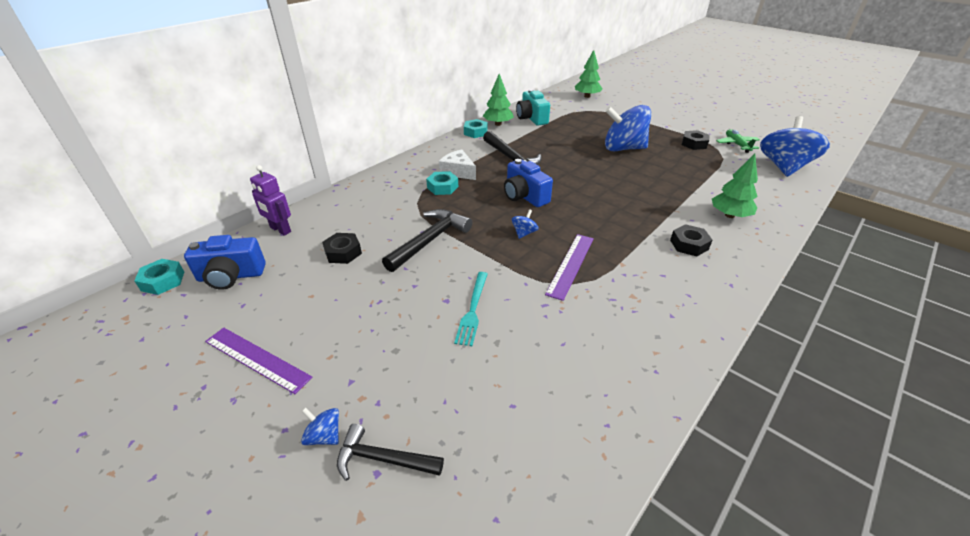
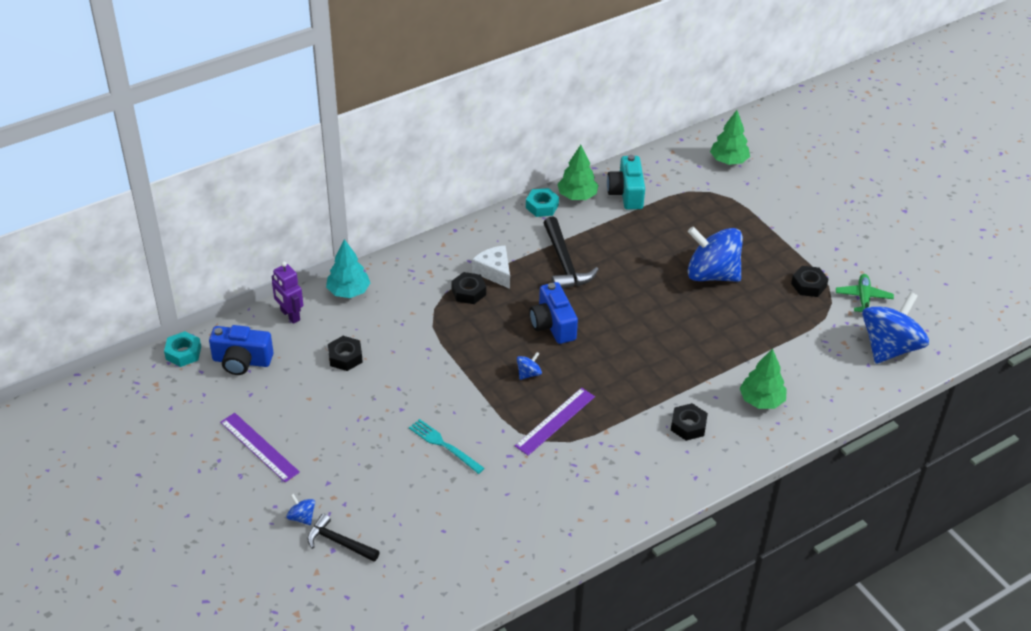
camera: 15 degrees right, 5 degrees up
black hammer [382,209,472,272] -> none
turquoise nut [426,171,458,195] -> black nut [451,272,486,304]
turquoise fork [454,272,488,346] -> turquoise fork turned 105 degrees clockwise [409,419,485,474]
none -> turquoise tree [326,239,370,298]

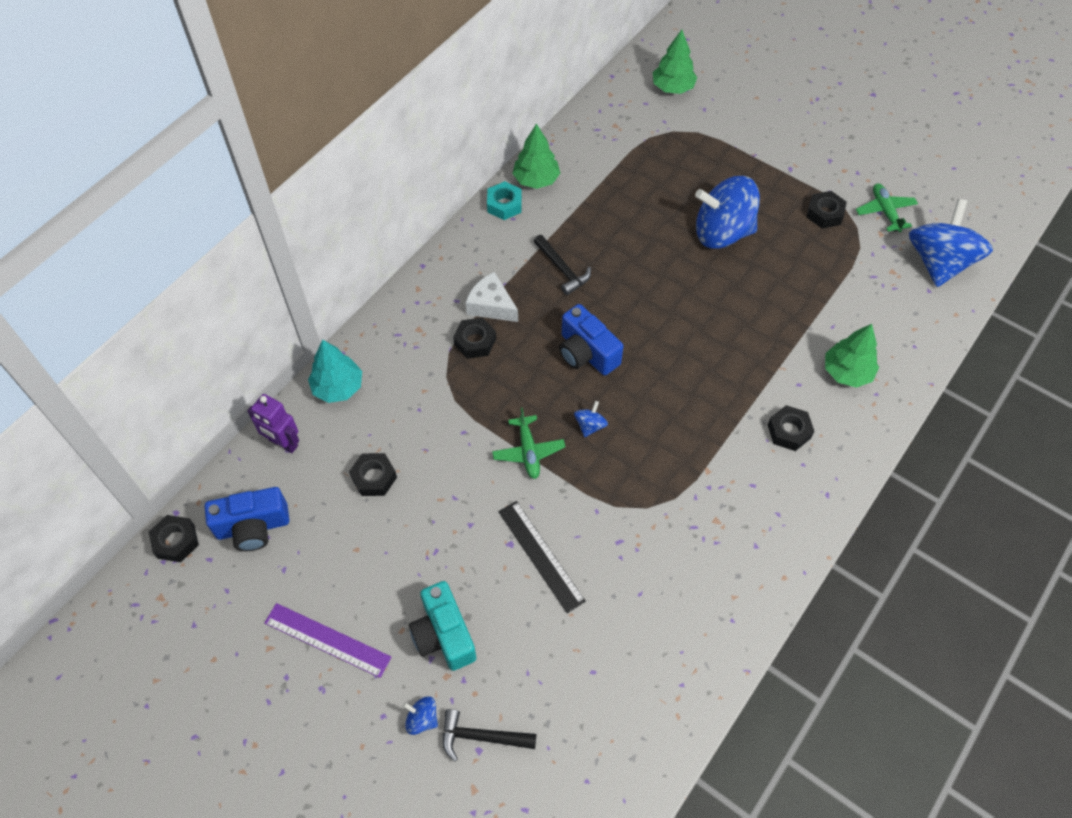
camera: 20 degrees left, 15 degrees up
turquoise nut [164,331,201,367] -> black nut [149,515,199,562]
turquoise fork [409,419,485,474] -> black ruler [498,501,586,613]
purple ruler [515,388,595,456] -> none
black hammer [544,216,599,289] -> black hammer [534,235,591,295], size x0.66
turquoise camera [607,155,645,210] -> turquoise camera moved to [409,581,476,671]
none -> green plane [492,408,565,479]

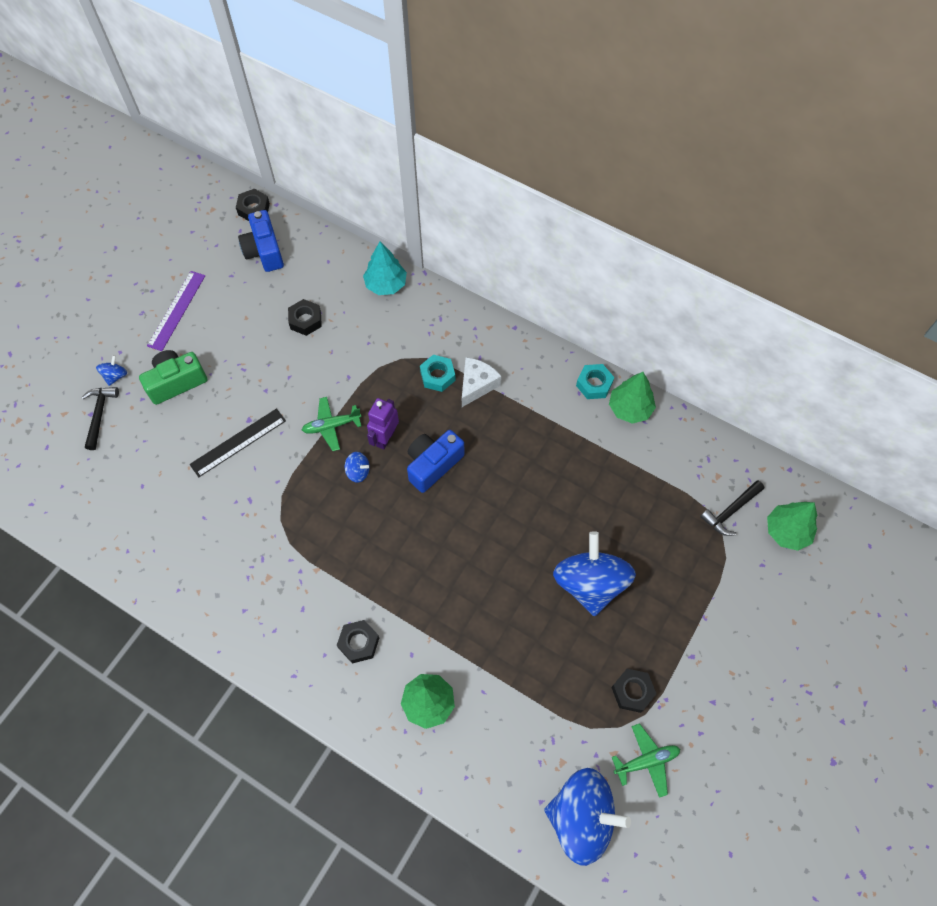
camera: 85 degrees right, 5 degrees up
purple robot [247,394,299,453] -> purple robot moved to [367,398,399,450]
turquoise camera [409,581,476,671] -> green camera [139,350,208,405]
black nut [453,318,496,359] -> turquoise nut [420,355,456,392]
black hammer [534,235,591,295] -> black hammer moved to [700,480,764,536]

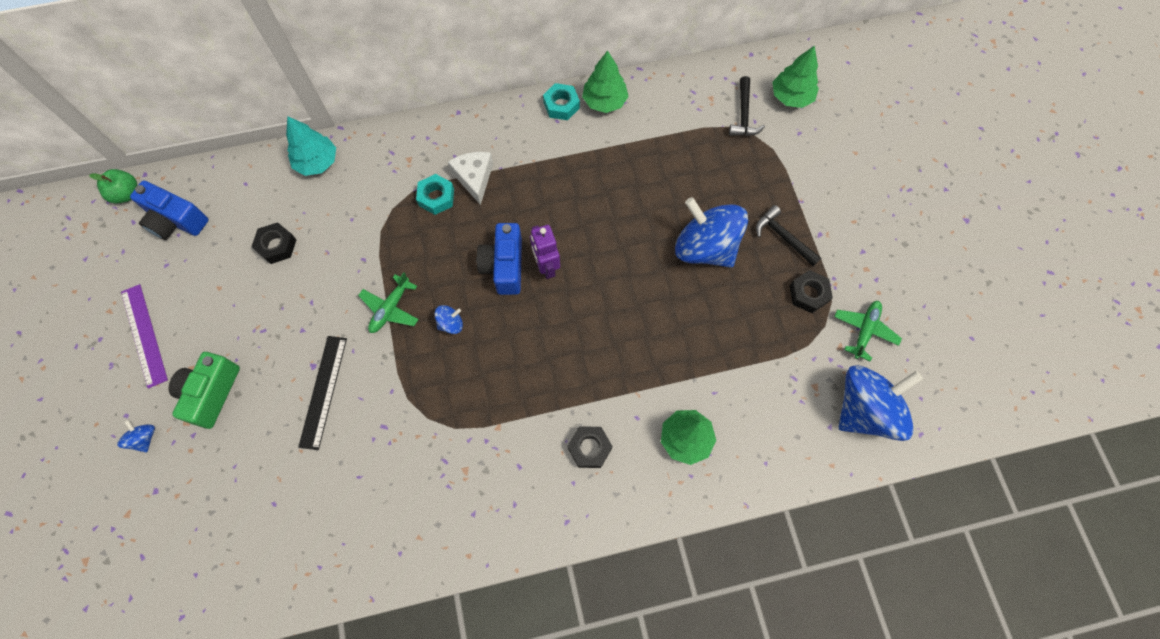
camera: 45 degrees left, 5 degrees up
black hammer [81,387,119,450] -> black hammer moved to [756,205,821,267]
black nut [236,189,270,221] -> green apple [89,169,137,204]
purple robot [367,398,399,450] -> purple robot moved to [530,225,560,279]

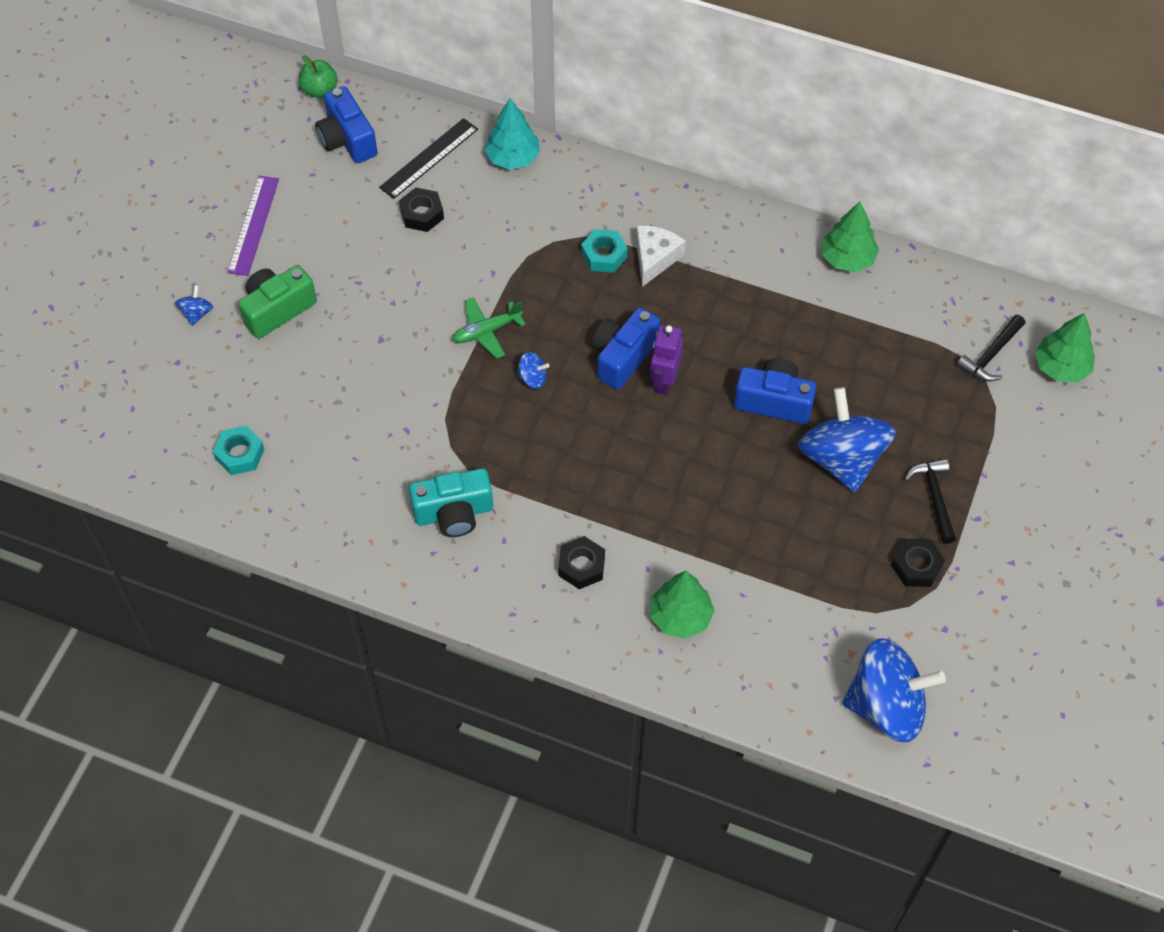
camera: 35 degrees right, 10 degrees down
black ruler [298,336,347,450] -> black ruler moved to [379,118,478,199]
turquoise nut [543,83,580,120] -> turquoise nut moved to [213,426,265,475]
green plane [834,301,902,362] -> none
none -> turquoise camera [409,468,493,537]
none -> blue camera [734,358,817,424]

